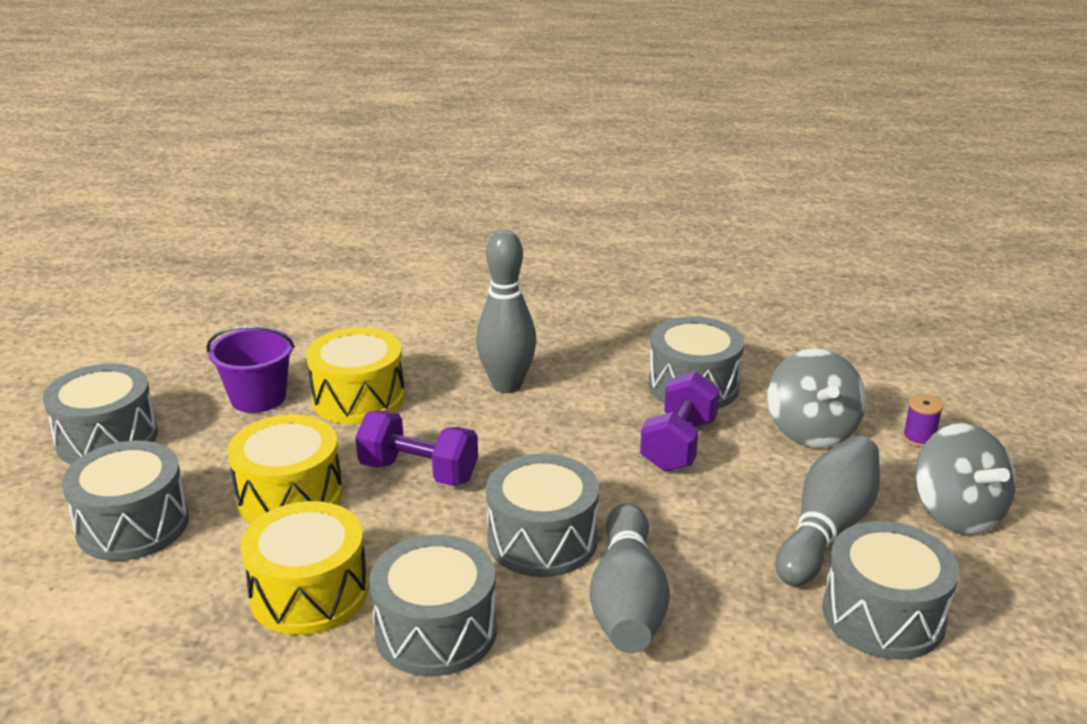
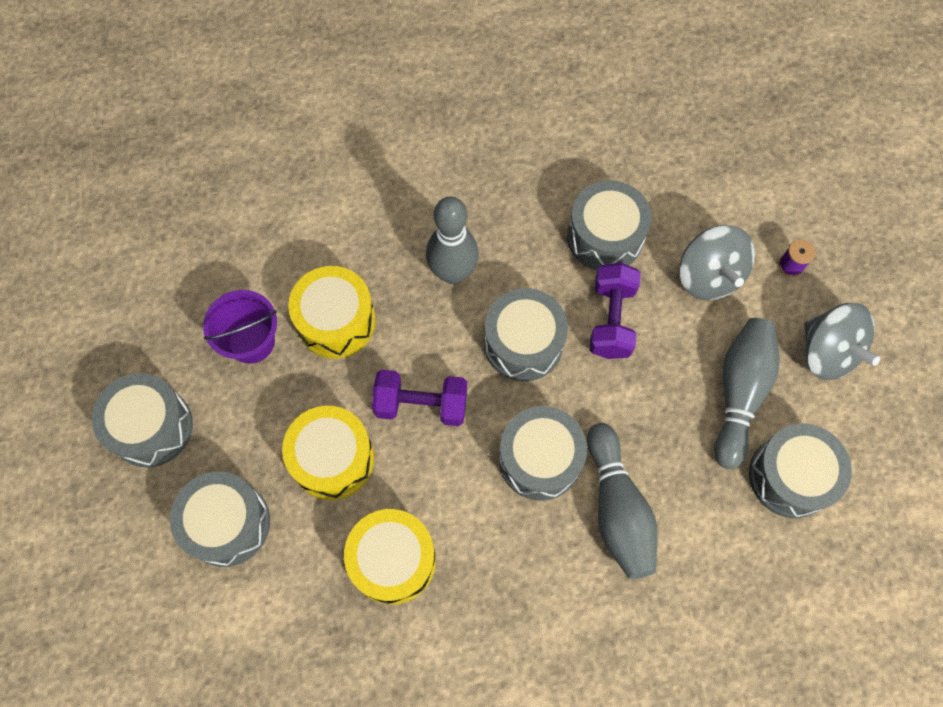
camera: 15 degrees left, 40 degrees up
grey drum [369,535,497,676] -> grey drum moved to [484,288,568,381]

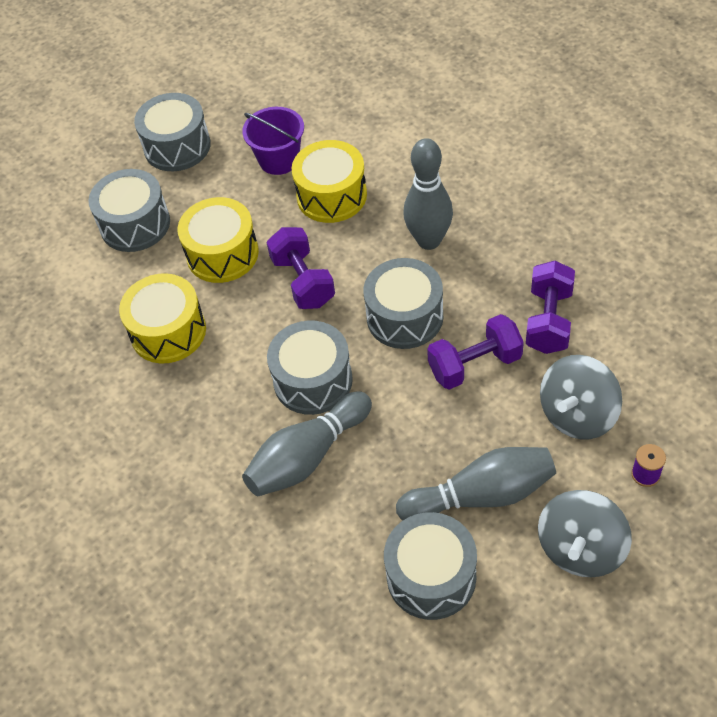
camera: 65 degrees right, 15 degrees down
grey drum [567,180,652,271] -> purple dumbbell [526,261,575,354]

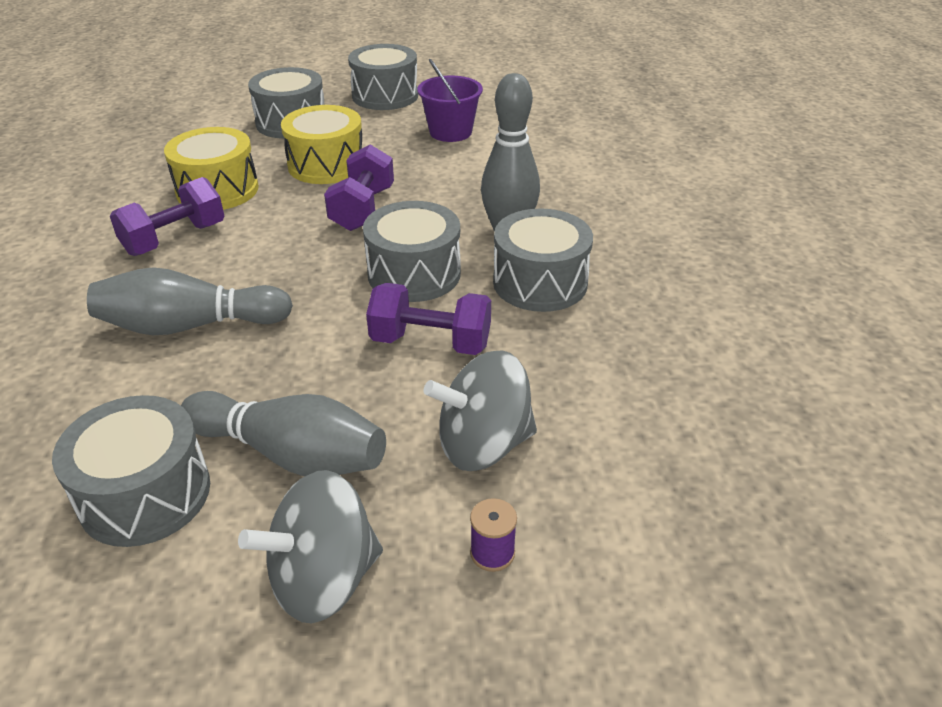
camera: 30 degrees right, 15 degrees down
grey drum [267,321,353,415] -> grey drum moved to [493,208,593,312]
yellow drum [292,140,367,223] -> none
purple dumbbell [526,261,575,354] -> purple dumbbell moved to [110,177,224,256]

